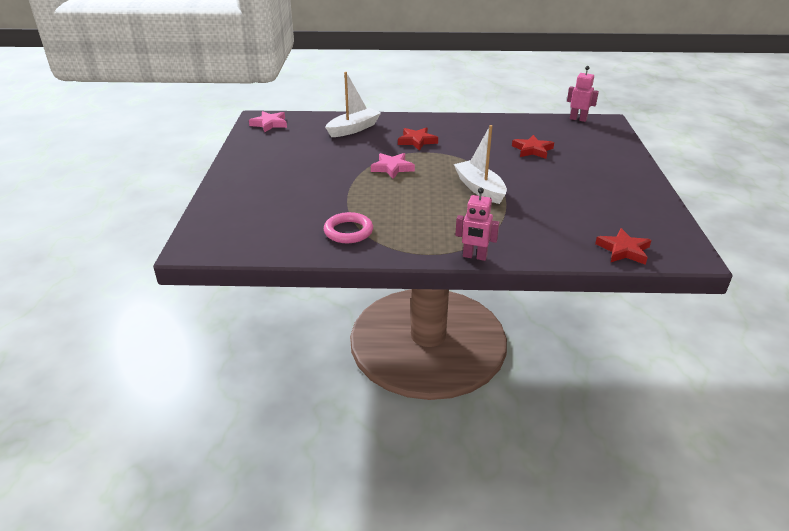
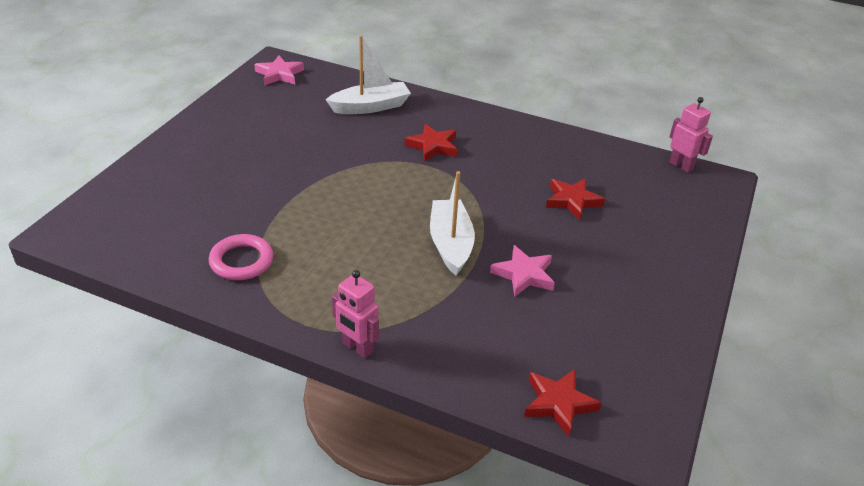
camera: 20 degrees right, 5 degrees up
pink star [371,153,415,179] -> pink star moved to [490,245,555,297]

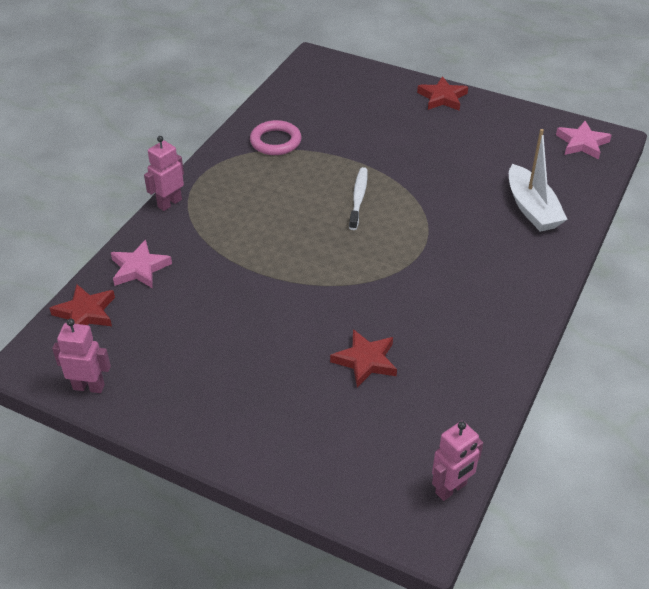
camera: 95 degrees right, 5 degrees up
red star [405,124,457,162] -> red star moved to [417,76,468,111]
white boat [430,171,475,275] -> none
pink star [490,245,555,297] -> pink star moved to [110,240,172,289]
none -> pink robot [52,319,111,393]
none -> white toothbrush [349,167,368,230]

